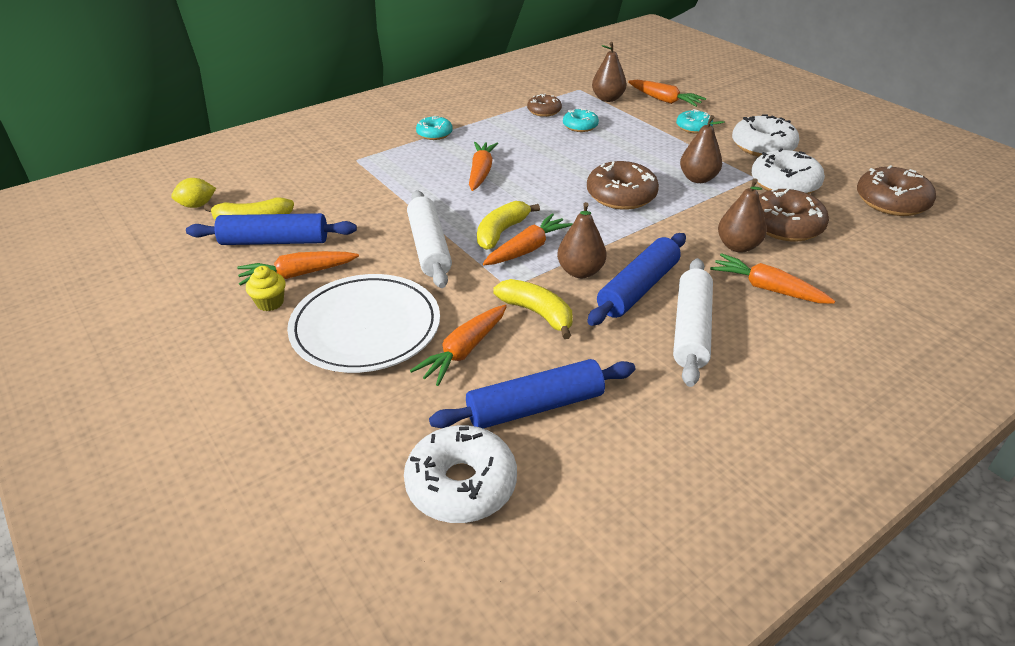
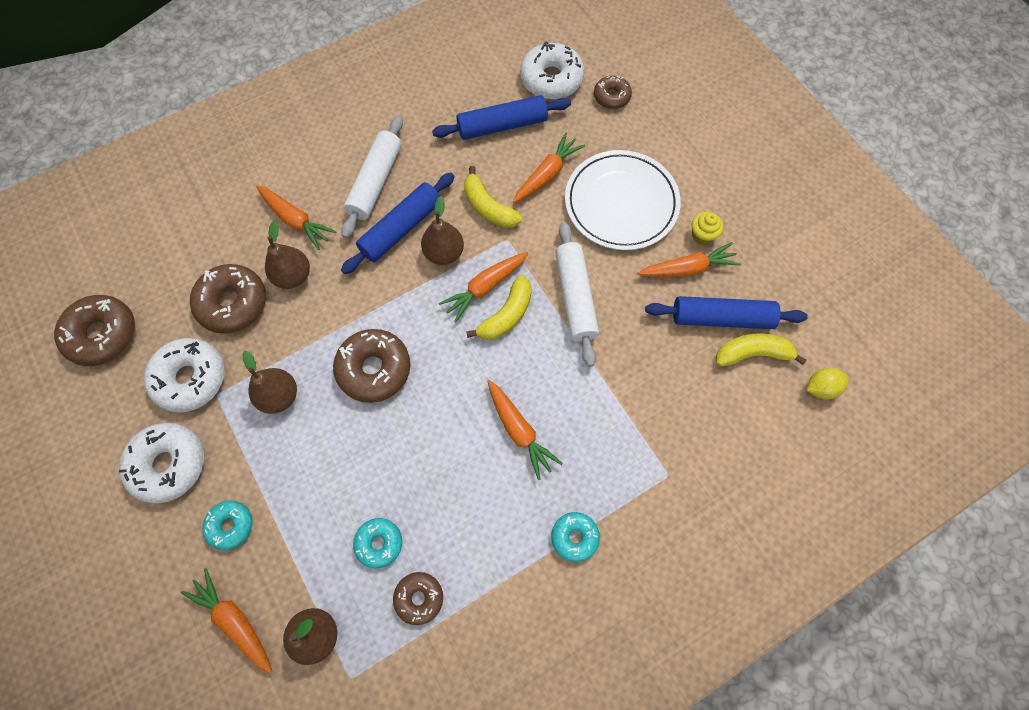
camera: 175 degrees left, 30 degrees up
orange carrot [469,142,498,191] -> orange carrot turned 45 degrees counterclockwise [487,380,563,480]
none -> brown donut [594,76,632,109]

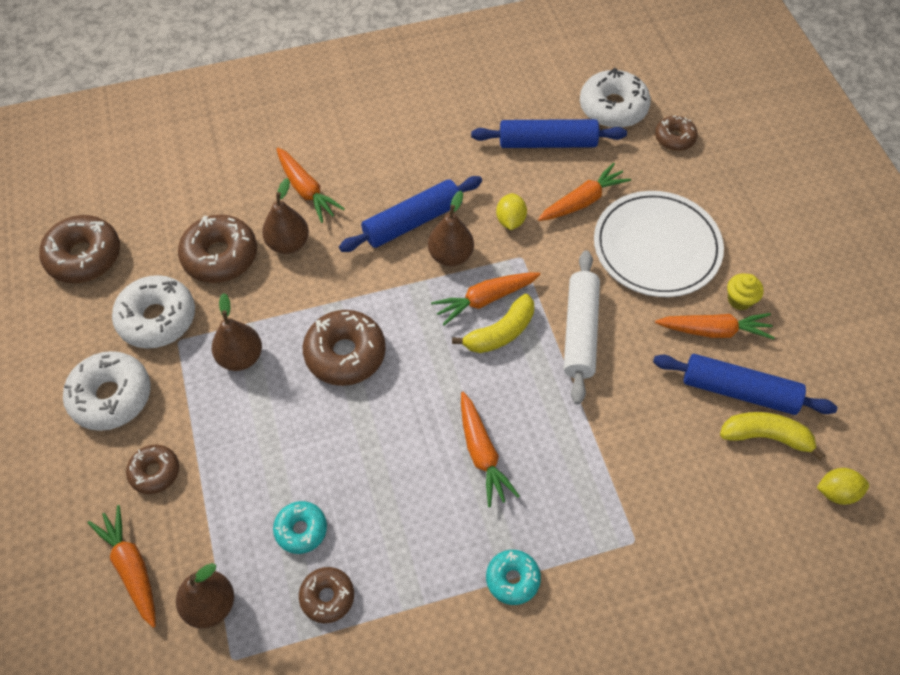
camera: 15 degrees right, 10 degrees down
turquoise donut [202,500,252,550] -> brown donut [126,445,179,494]
white rolling pin [341,115,403,238] -> none
yellow banana [464,166,522,228] -> yellow lemon [496,193,527,230]

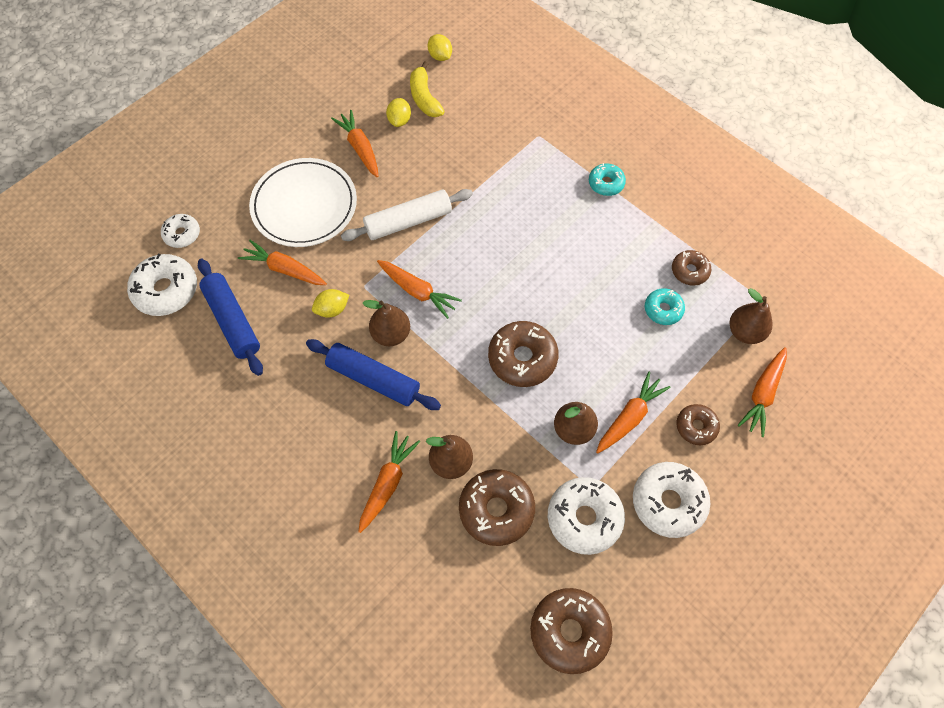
camera: 120 degrees left, 5 degrees up
yellow banana [452,294,534,353] -> none
orange carrot [461,392,520,507] -> orange carrot moved to [596,372,670,453]
blue rolling pin [653,354,838,415] -> yellow lemon [386,98,411,127]
brown donut [655,116,698,151] -> white donut [161,214,200,248]
yellow cupcake [727,273,764,310] -> none

